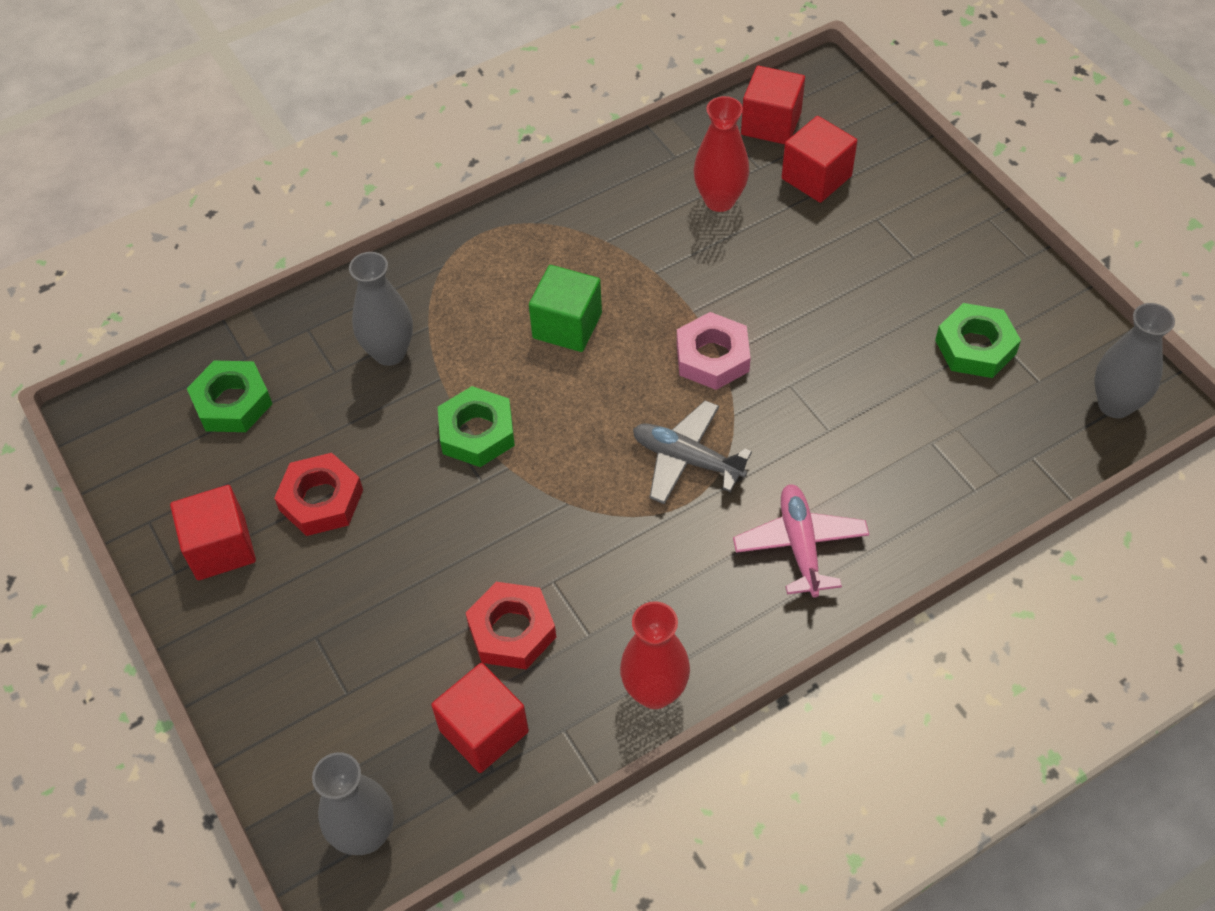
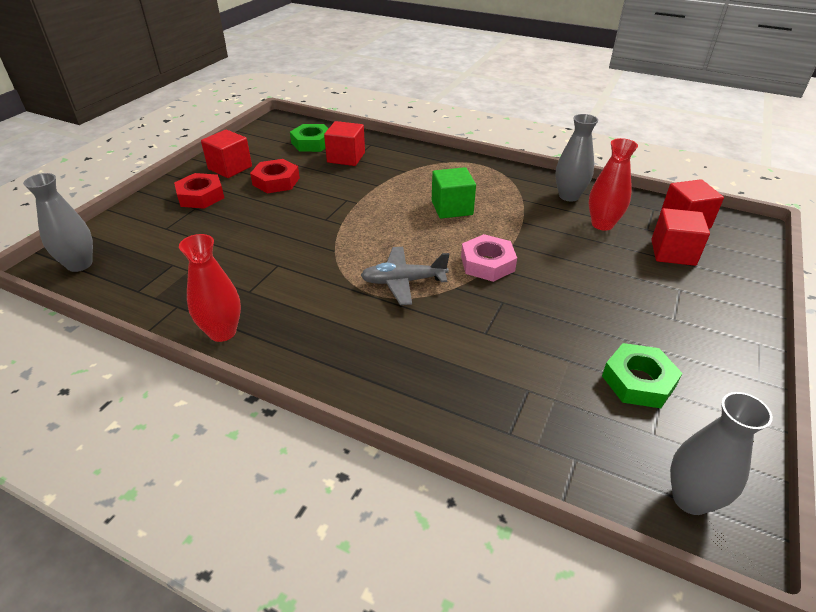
camera: 55 degrees right, 15 degrees down
grey vase [349,252,413,366] -> grey vase moved to [555,114,598,202]
red cube [431,663,529,773] -> red cube moved to [324,121,365,166]
green nut [438,386,515,467] -> none
red nut [466,582,556,669] -> red nut moved to [174,173,224,209]
grey plane [633,400,752,504] -> grey plane turned 90 degrees counterclockwise [360,247,449,305]
pink plane [733,484,869,598] -> none

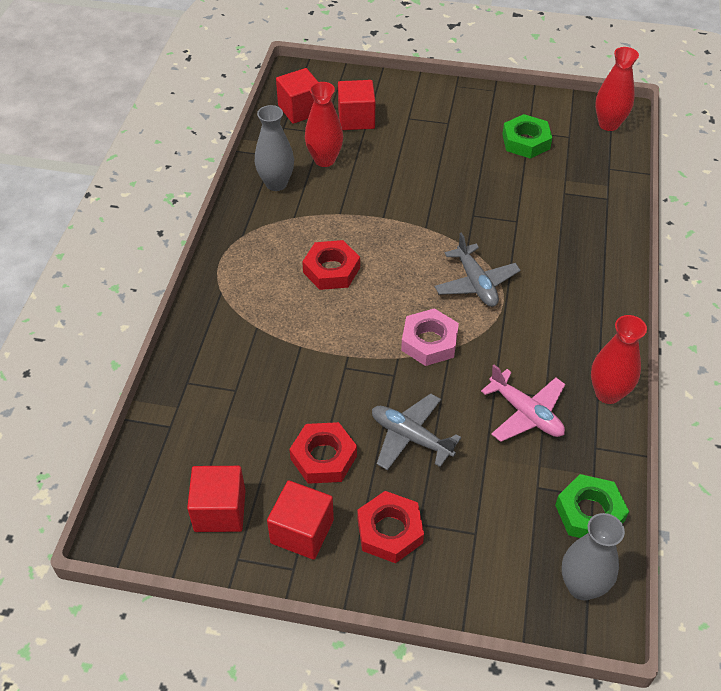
camera: 105 degrees left, 10 degrees up
green nut [290,124,329,152] -> green nut moved to [555,474,629,538]
red cube [324,121,365,166] -> red cube moved to [187,466,245,532]
green cube [432,167,476,219] -> red nut [302,240,360,290]
pink nut [461,234,517,282] -> pink nut moved to [401,308,459,366]
grey vase [670,392,773,515] -> red vase [595,47,639,131]
none -> grey plane [372,394,461,470]
none -> pink plane [481,365,565,442]

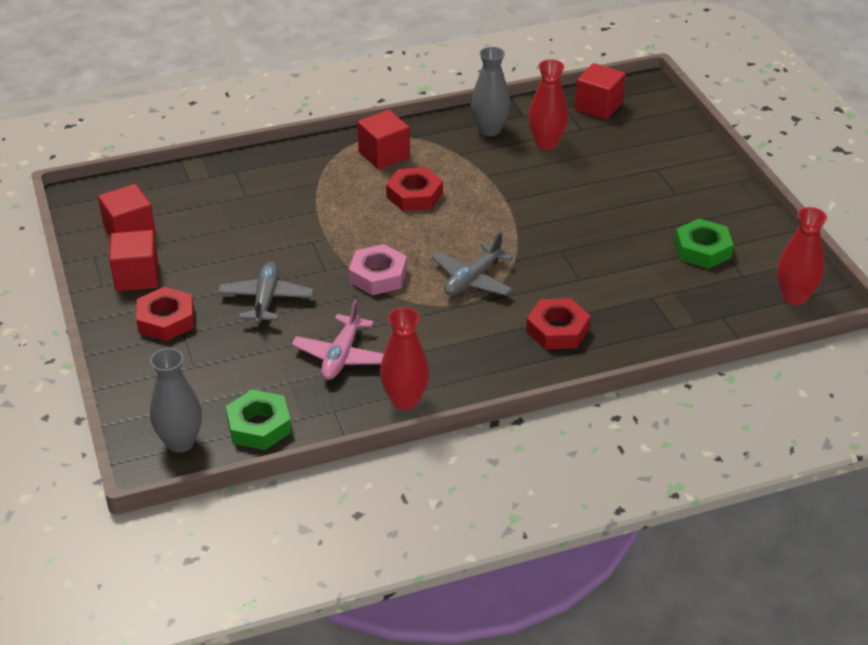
camera: 60 degrees right, 10 degrees down
red nut [289,422,357,484] -> red nut moved to [526,298,590,349]
red cube [338,80,375,130] -> red cube moved to [357,110,410,170]

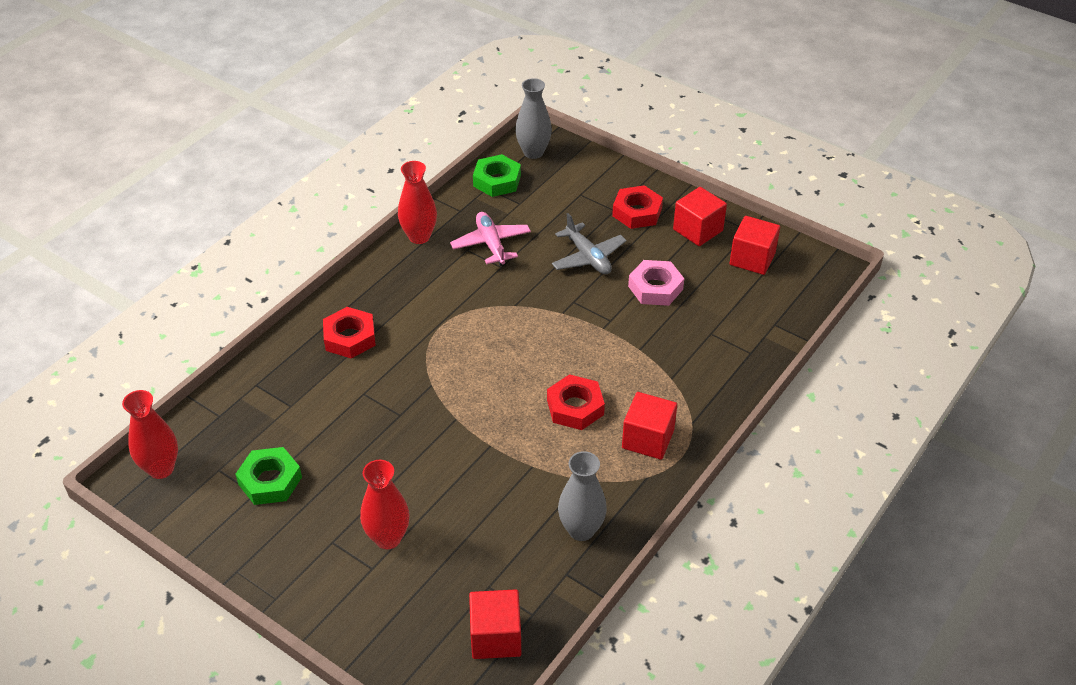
camera: 145 degrees right, 5 degrees up
pink nut [349,244,407,295] -> pink nut moved to [628,260,684,306]
grey plane [432,232,513,296] -> none
red vase [528,60,568,150] -> red vase moved to [360,460,410,549]

